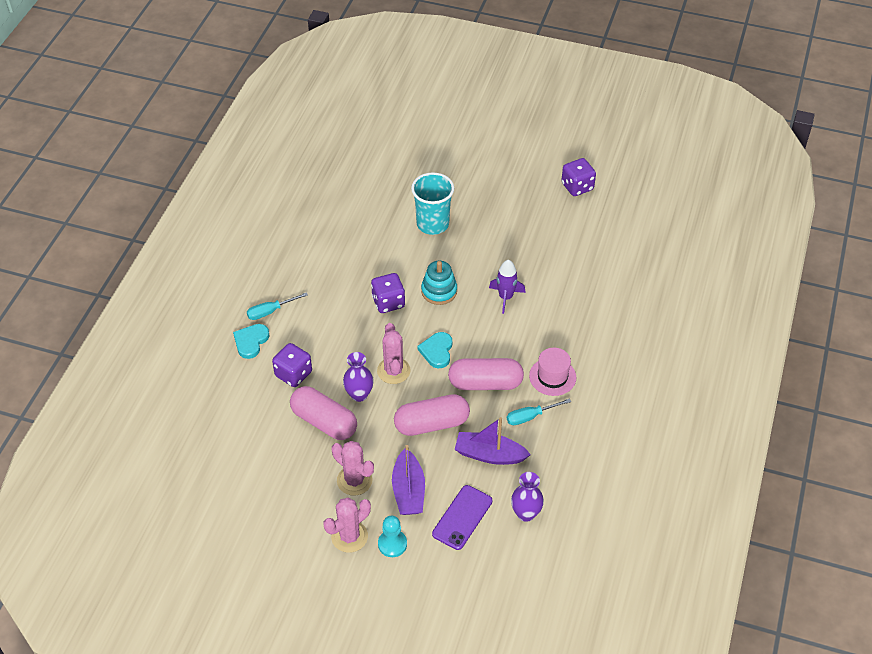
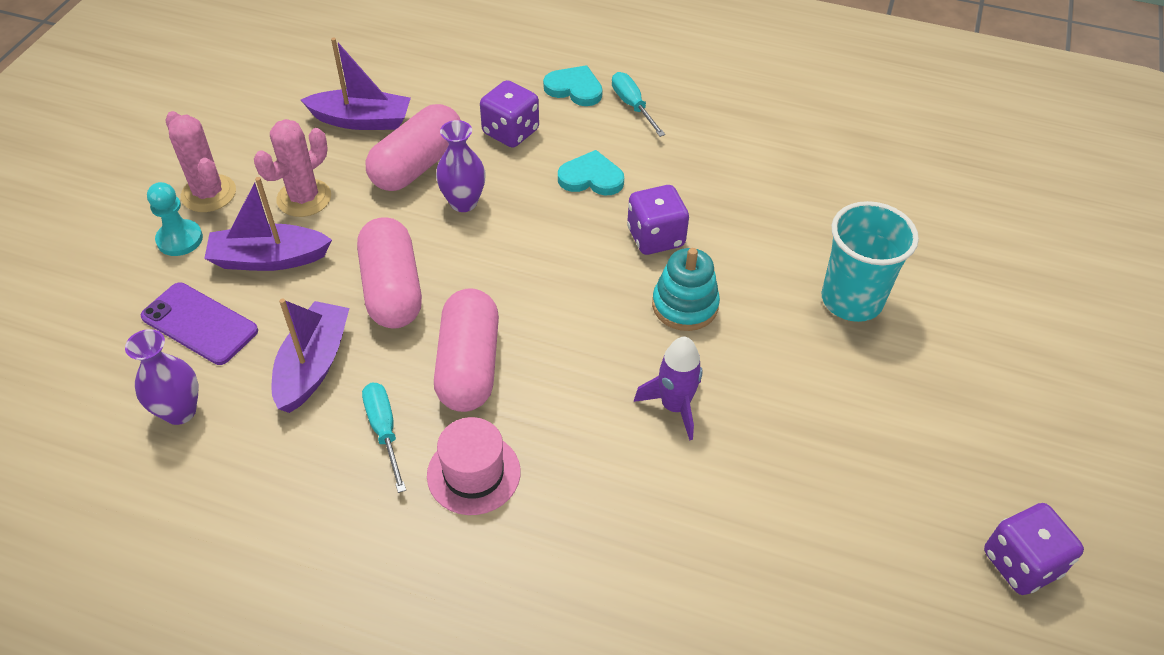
camera: 90 degrees right, 0 degrees up
pink cactus [377,323,410,384] -> none
turquoise heart [417,332,453,368] -> turquoise heart moved to [558,150,624,195]
none -> purple boat [301,37,411,130]

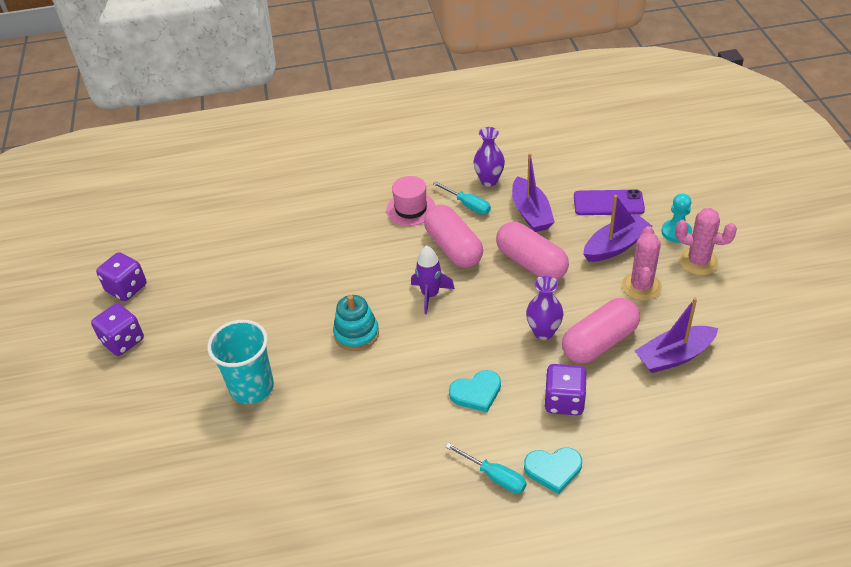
camera: 155 degrees right, 5 degrees down
purple vase [125,329,198,425] -> purple vase moved to [473,127,505,186]
pink capsule [366,104,461,191] -> pink capsule turned 45 degrees clockwise [562,298,640,363]
purple dice [627,185,689,255] -> purple dice moved to [91,303,144,356]
purple rocket [634,337,703,441] -> purple rocket moved to [411,245,455,314]

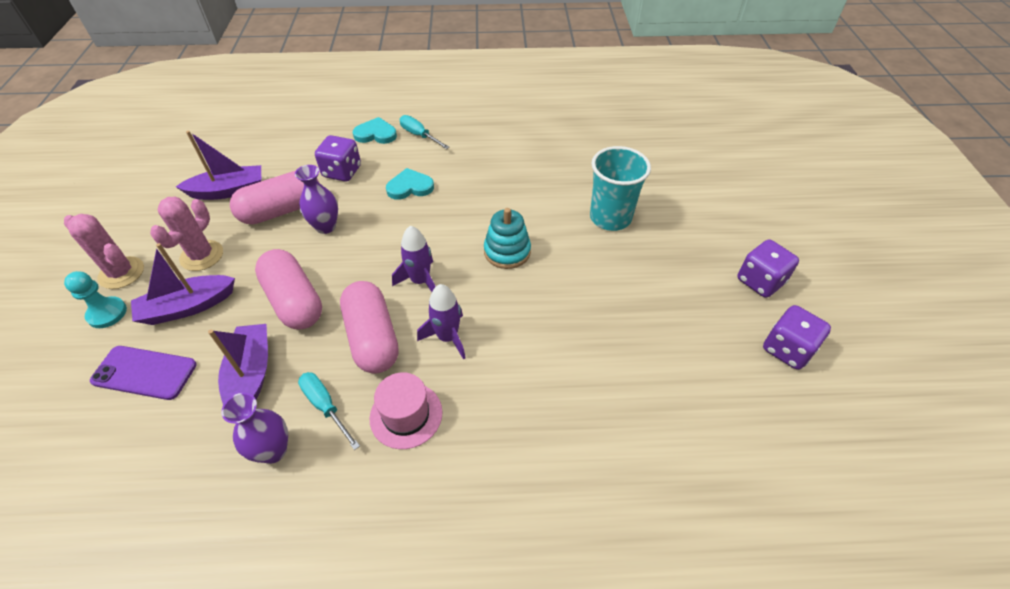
camera: 175 degrees left, 5 degrees up
none -> purple rocket [417,284,466,360]

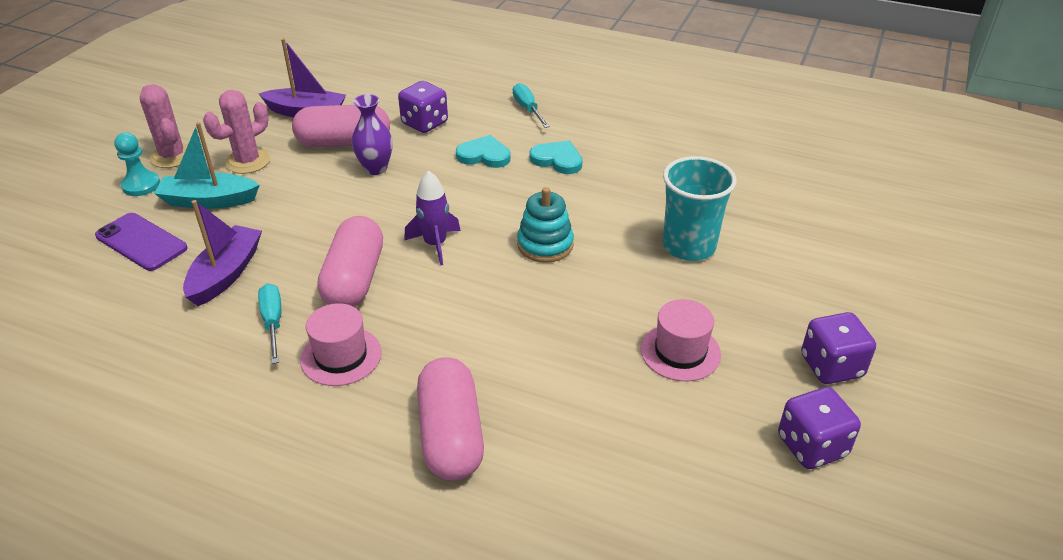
camera: 25 degrees right, 10 degrees down
purple boat [131,243,235,325] -> turquoise boat [154,122,260,209]
purple vase [221,393,288,464] -> none
pink capsule [255,249,322,330] -> pink capsule moved to [417,357,484,481]
turquoise heart [353,117,397,144] -> turquoise heart moved to [530,141,583,174]
purple rocket [417,284,466,360] -> none
none -> pink hat [641,299,721,381]

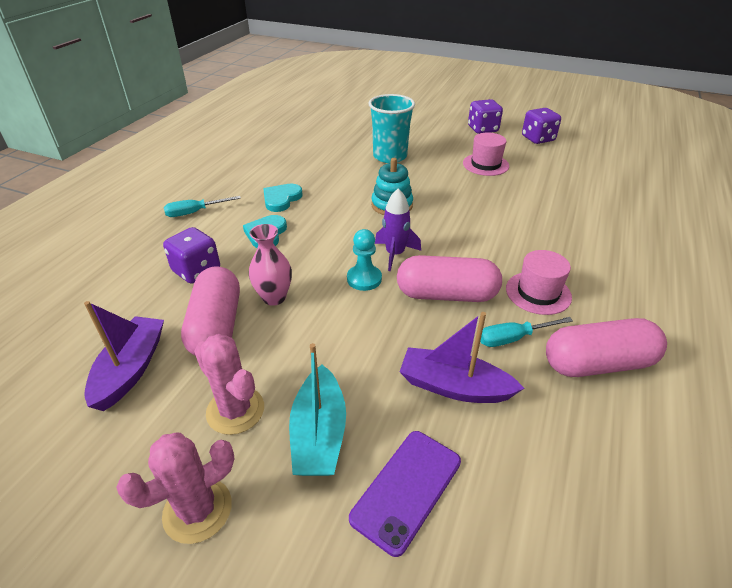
camera: 90 degrees left, 0 degrees up
turquoise pawn [114,132,160,196] -> turquoise pawn moved to [347,229,382,291]
purple vase [352,94,393,175] -> pink vase [249,224,292,306]
pink capsule [417,357,484,481] -> pink capsule moved to [546,318,667,377]

